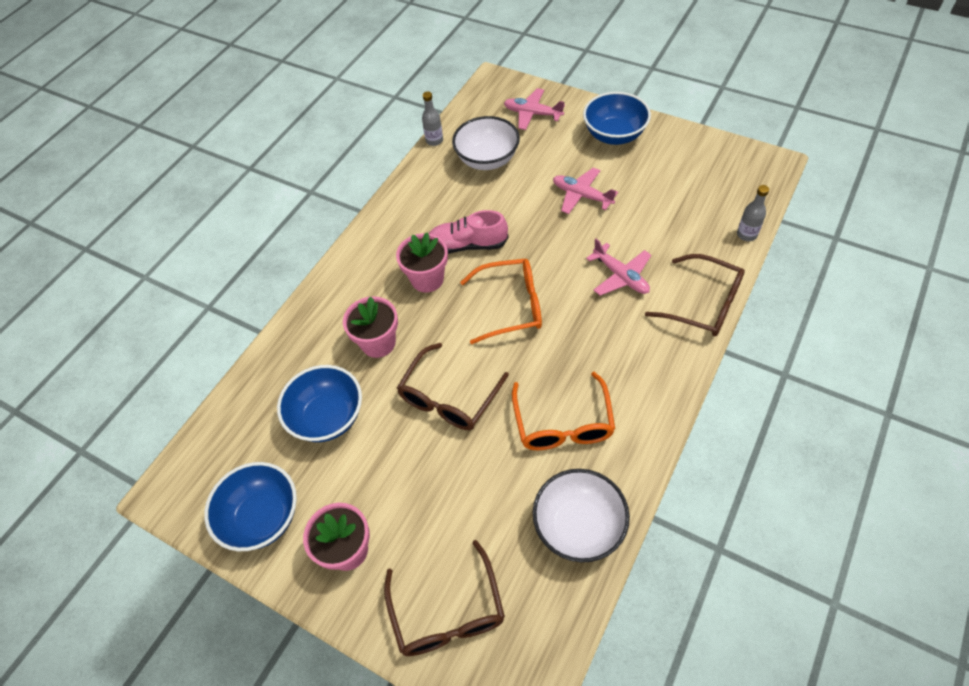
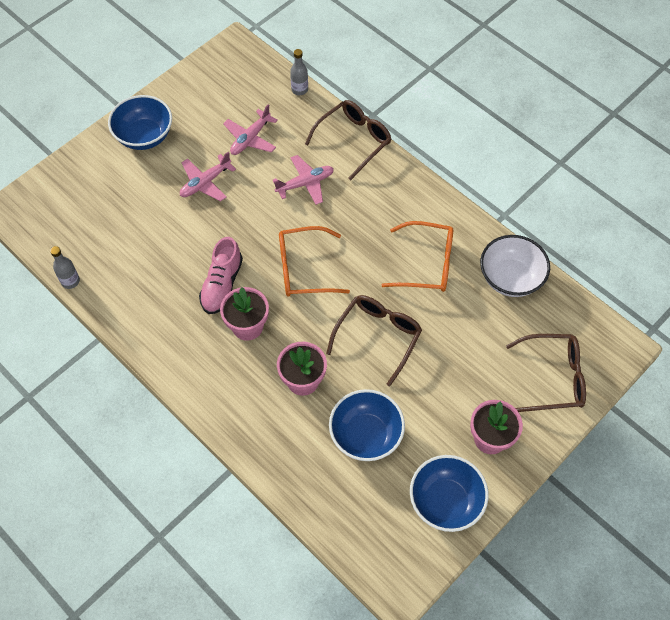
camera: 80 degrees left, 5 degrees up
brown glasses [397,343,509,430] -> brown glasses turned 105 degrees counterclockwise [326,295,422,387]
white bowl [452,116,520,170] -> none
orange glasses [460,259,542,344] -> orange glasses turned 105 degrees counterclockwise [279,226,350,296]
pink plane [504,88,565,130] -> pink plane moved to [223,104,278,155]

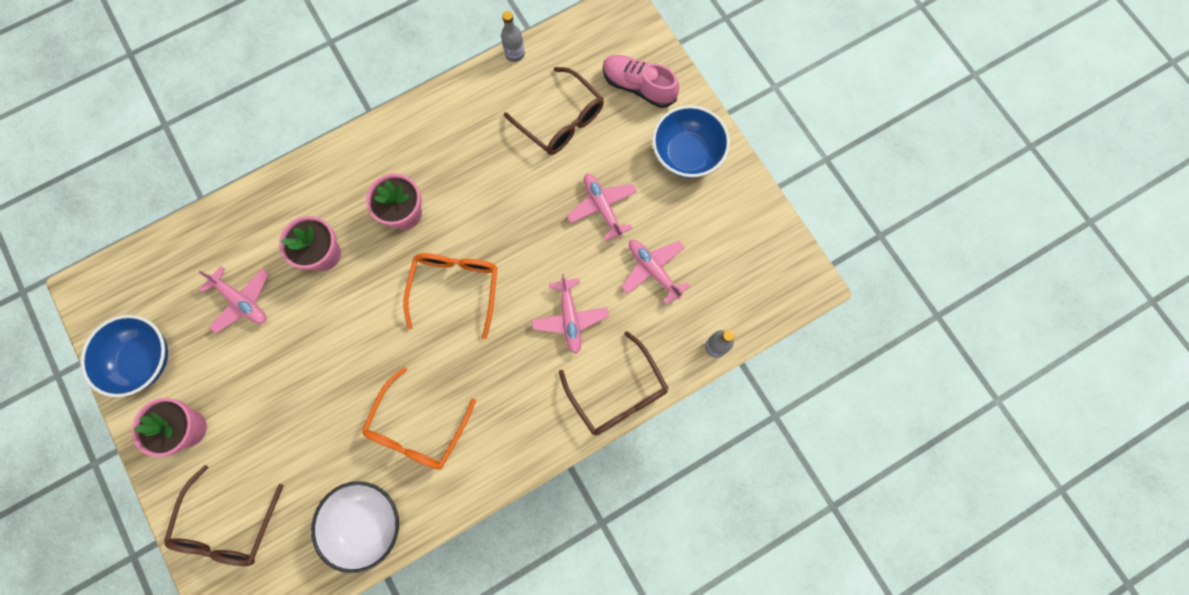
camera: 105 degrees right, 15 degrees up
pink shoe [199,237,243,314] -> pink shoe moved to [603,55,679,108]
brown glasses [326,295,422,387] -> brown glasses moved to [504,67,604,155]
blue bowl [329,389,405,461] -> pink plane [199,266,269,333]

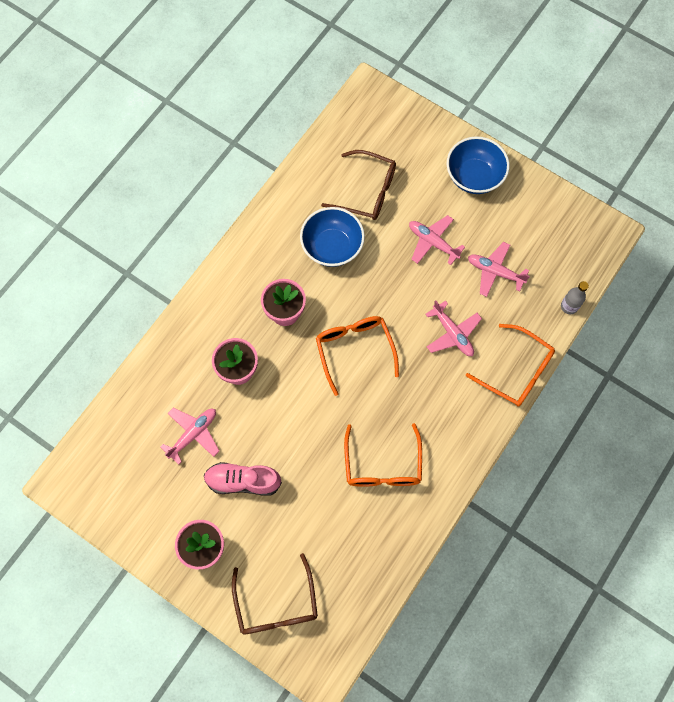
camera: 25 degrees left, 5 degrees down
blue bowl [80,315,168,397] -> blue bowl moved to [300,207,365,267]
pink plane [199,266,269,333] -> pink plane turned 60 degrees counterclockwise [160,408,219,465]
white bowl [311,481,399,573] -> none
grey bottle [501,11,525,62] -> none
brown glasses [559,331,669,435] -> orange glasses [466,324,555,407]
pink shoe [603,55,679,108] -> pink shoe moved to [204,462,282,496]

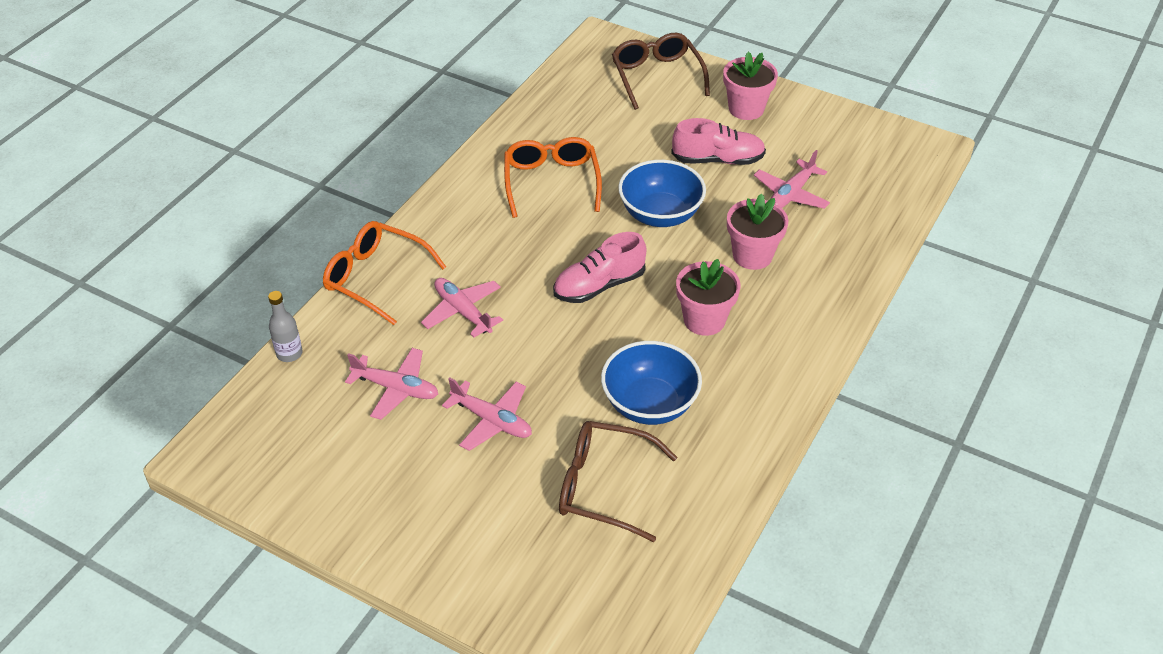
camera: 175 degrees right, 25 degrees down
orange glasses [316,316,399,396] -> pink shoe [553,232,646,303]
blue bowl [447,136,510,194] -> blue bowl moved to [618,160,706,227]

